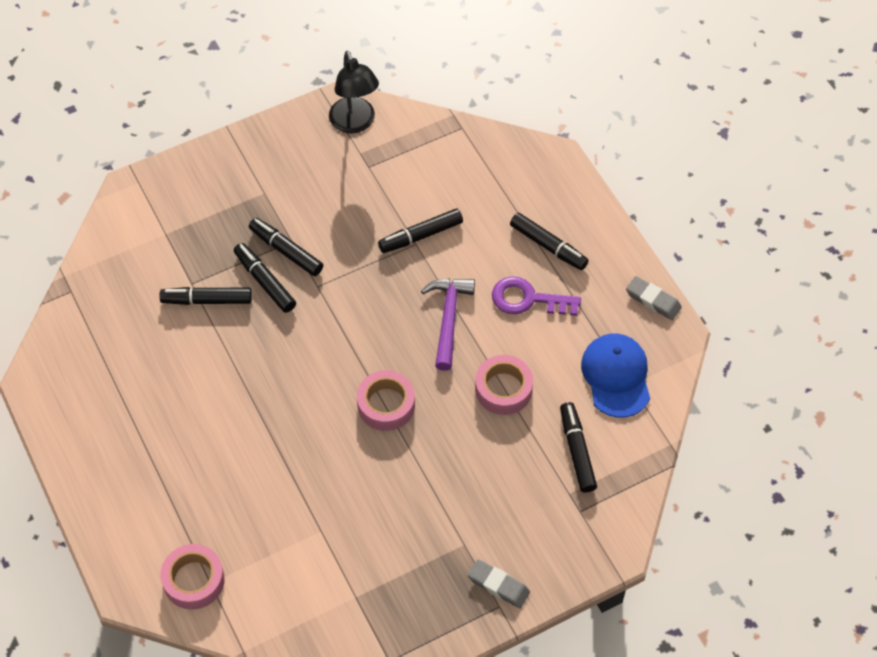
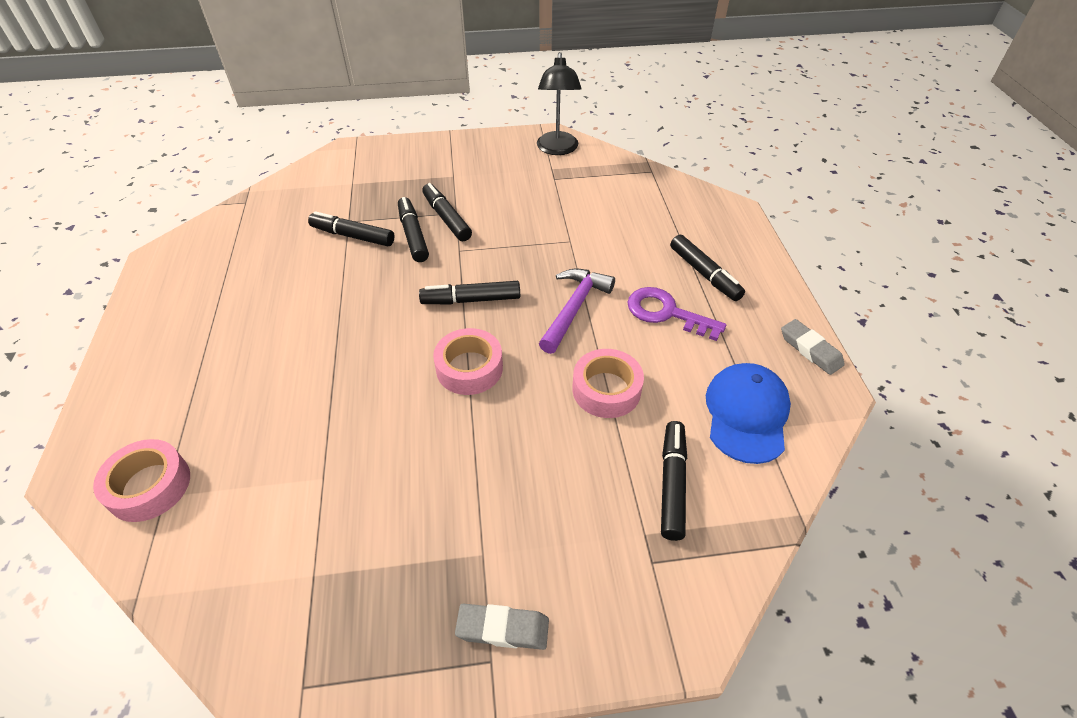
camera: 20 degrees right, 10 degrees down
black marker [378,208,463,253] -> black marker moved to [419,281,520,304]
grey eraser [468,559,530,608] -> grey eraser turned 45 degrees counterclockwise [455,604,549,650]

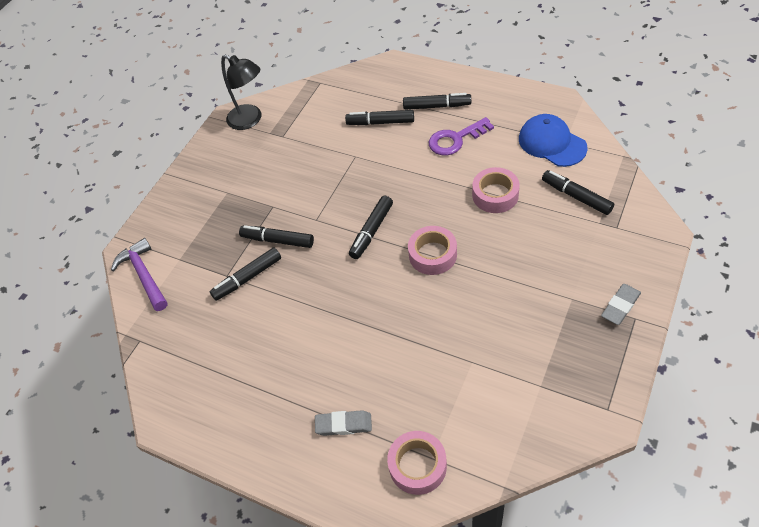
camera: 50 degrees left, 5 degrees up
black marker [422,183,472,241] -> black marker moved to [345,110,414,125]
purple hammer [539,269,615,354] -> purple hammer moved to [111,238,167,311]
grey eraser [781,319,845,375] -> grey eraser moved to [315,410,372,436]

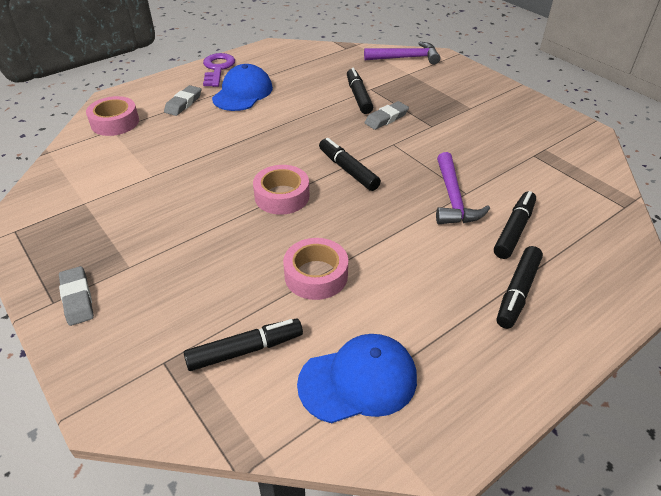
camera: 110 degrees right, 10 degrees down
black lamp [221,55,261,130] -> none
black marker [239,225,314,248] -> grey eraser [364,101,409,130]
purple key [429,117,494,156] -> purple key moved to [203,53,235,87]
none -> blue cap [212,64,273,111]
none -> purple hammer [436,152,490,224]

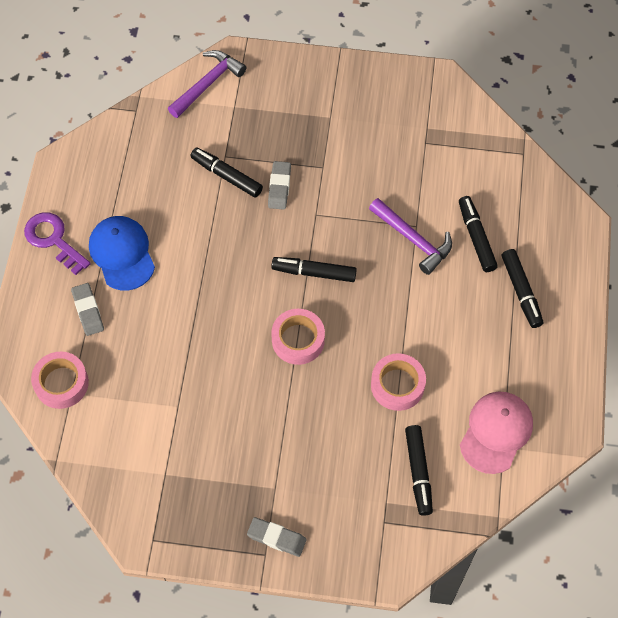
camera: 45 degrees left, 20 degrees up
black marker [184,319,303,371] -> black marker turned 150 degrees clockwise [405,425,433,516]
blue cap [297,334,417,423] -> pink cap [460,391,533,474]

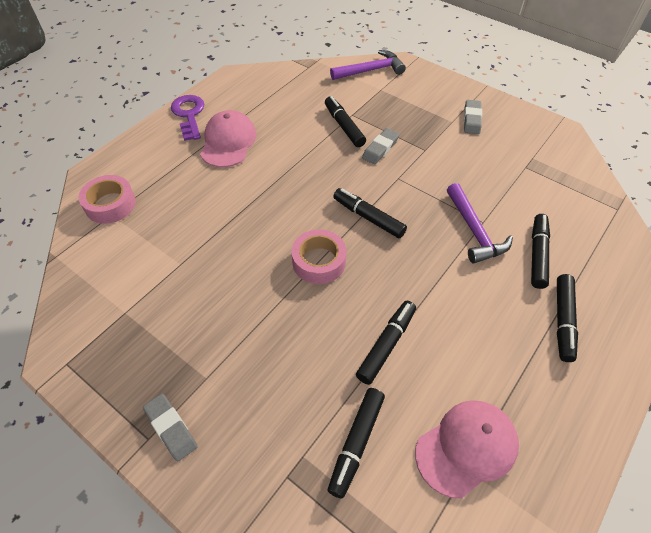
camera: 30 degrees right, 10 degrees down
grey eraser [71,283,104,336] -> grey eraser moved to [464,100,482,134]
blue cap [89,216,155,291] -> pink cap [200,110,257,167]
pink tape [371,353,426,411] -> black marker [356,301,416,385]

